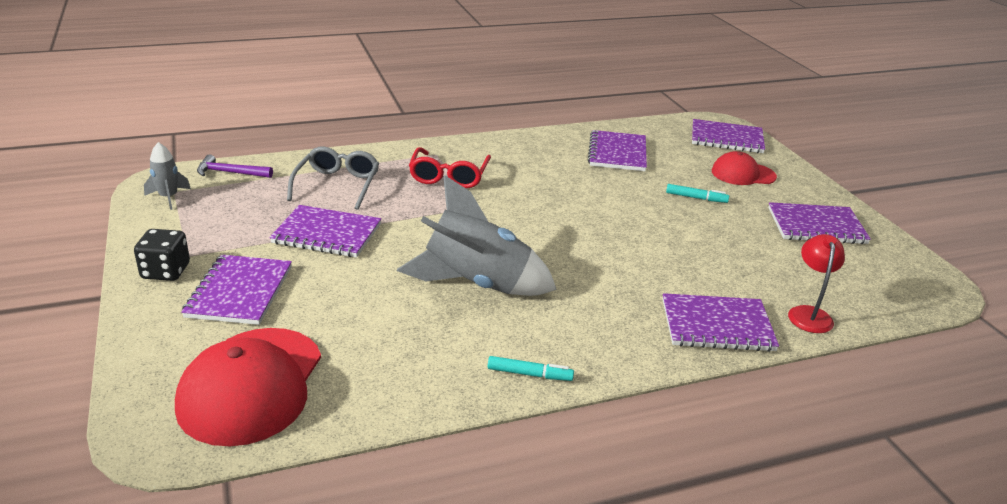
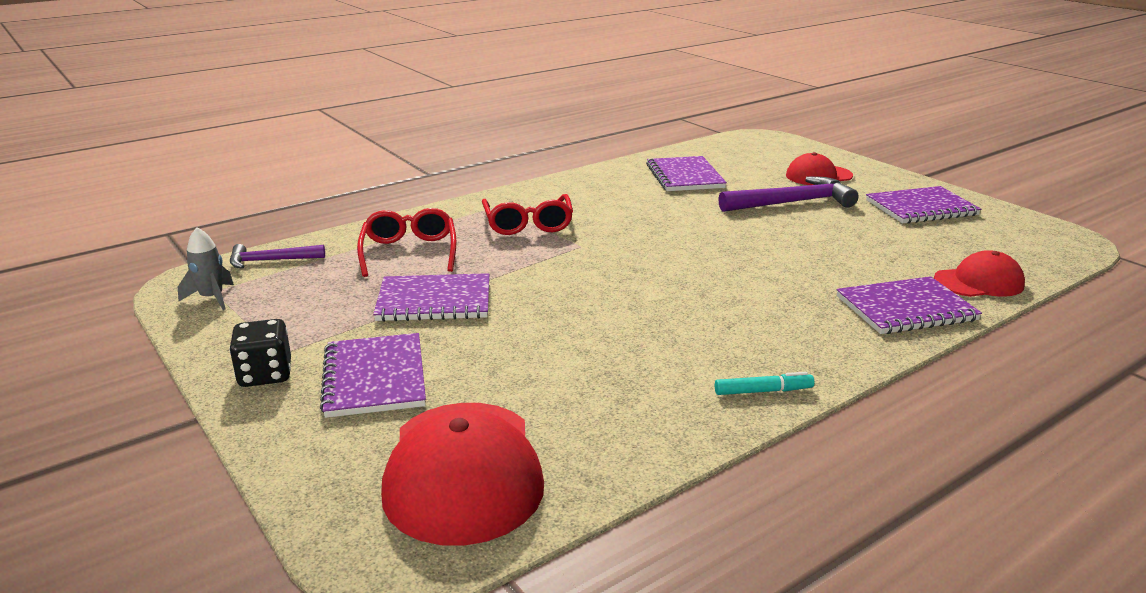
camera: 15 degrees left, 5 degrees down
grey glasses [287,147,379,210] -> red glasses [357,208,457,277]
grey rocket [397,175,557,296] -> none
turquoise marker [666,184,729,203] -> purple hammer [718,177,859,212]
purple notebook [692,119,765,153] -> none
red lamp [788,234,845,333] -> red cap [934,250,1025,297]

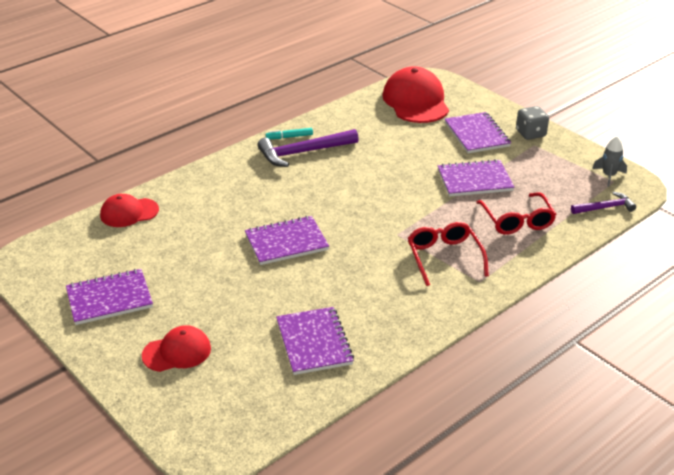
camera: 175 degrees right, 10 degrees up
black dice [229,319,291,387] -> grey dice [516,106,549,140]
purple hammer [718,177,859,212] -> purple hammer moved to [257,129,359,167]
purple notebook [837,276,982,334] -> purple notebook moved to [245,216,329,265]

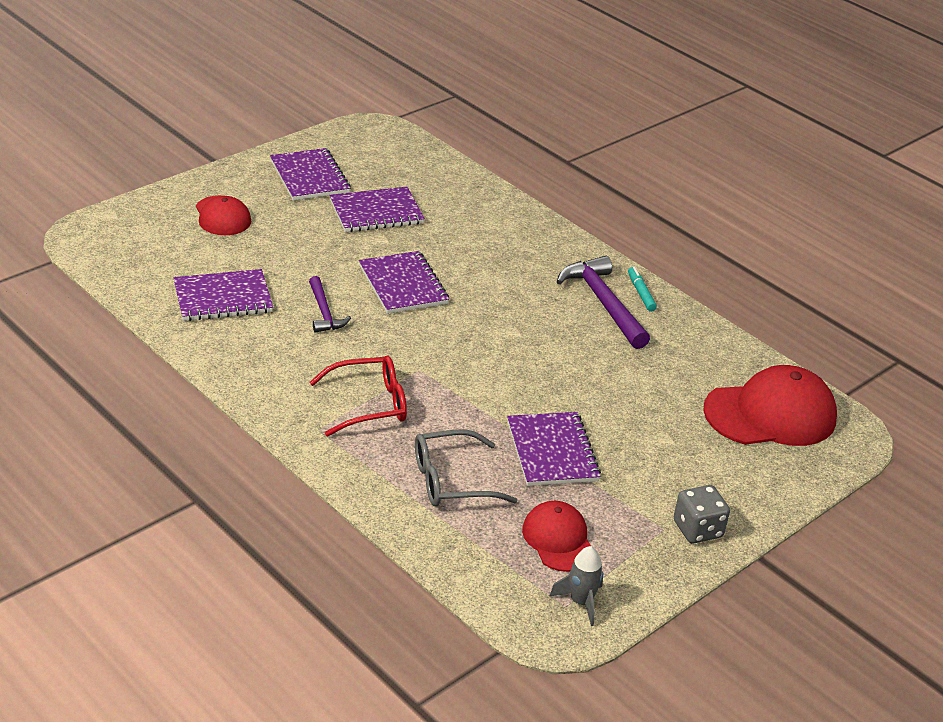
camera: 85 degrees right, 0 degrees up
red cap [100,194,159,227] -> red cap moved to [522,501,591,572]
purple notebook [445,112,511,153] -> purple notebook moved to [329,187,425,232]
red glasses [476,192,556,235] -> grey glasses [415,429,517,507]
purple hammer [571,192,636,214] -> purple hammer moved to [309,276,351,333]

